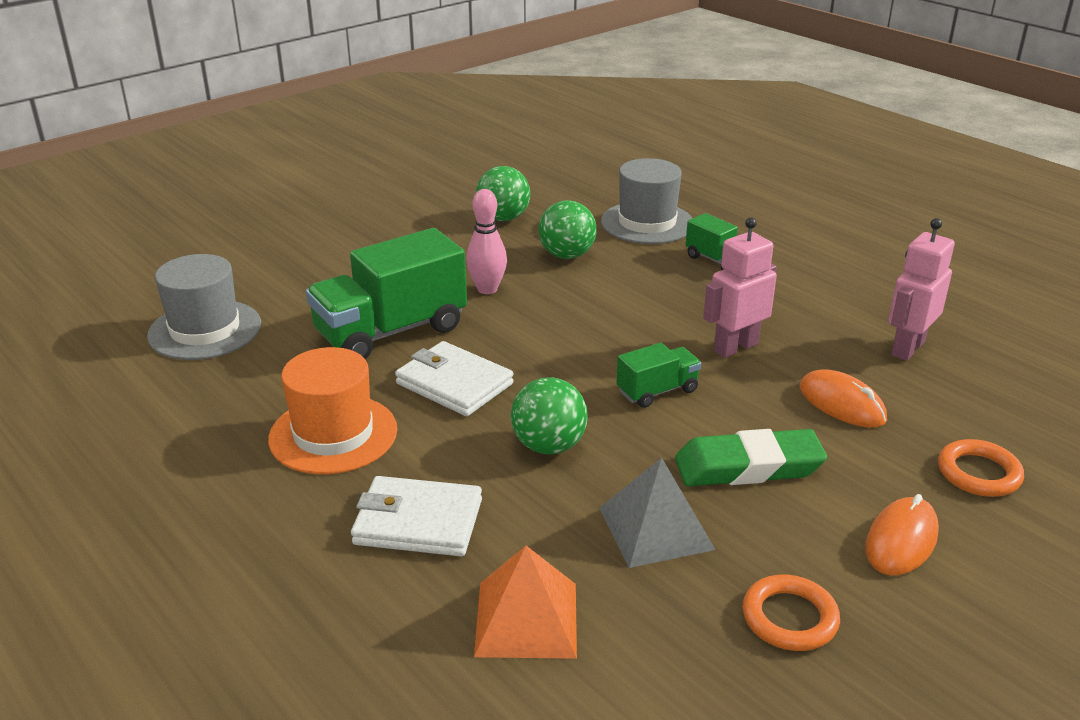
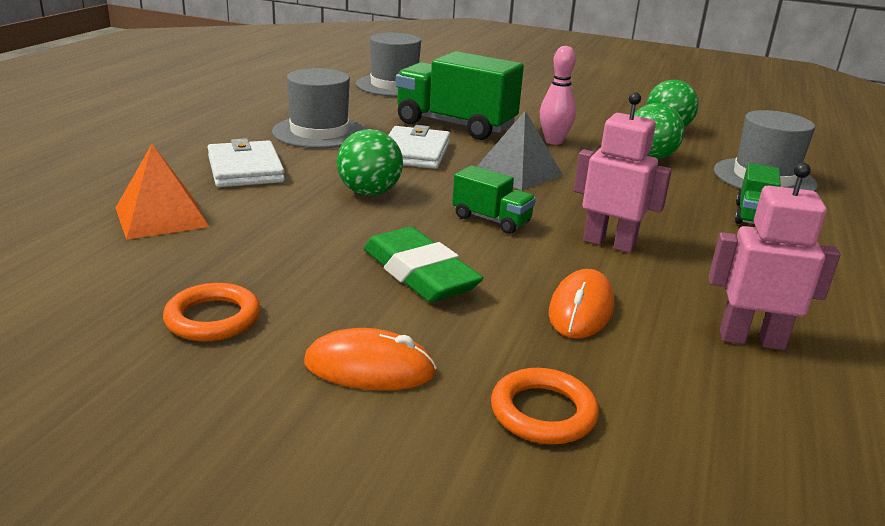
camera: 60 degrees right, 5 degrees down
orange hat [268,347,398,474] -> grey hat [272,68,366,148]
grey pyramid [599,457,716,568] -> grey pyramid moved to [477,111,563,190]

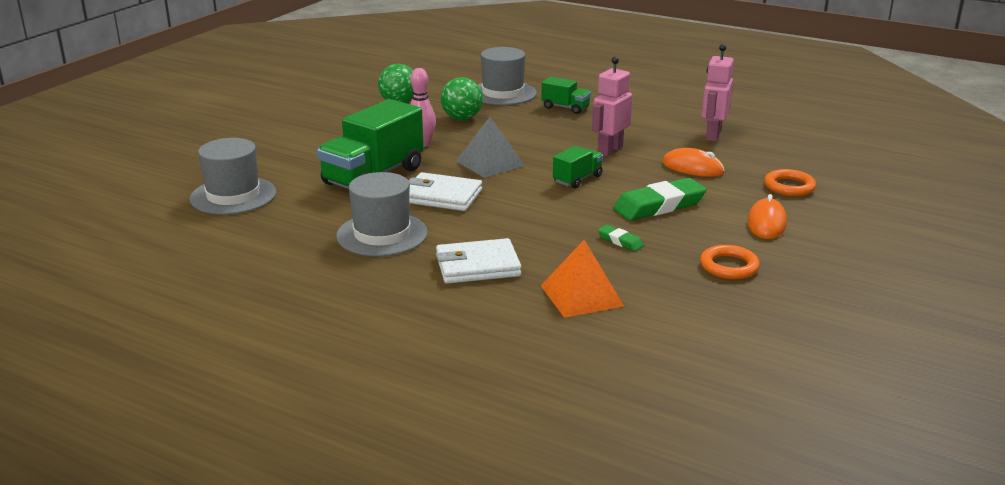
camera: 80 degrees left, 0 degrees up
green ball [337,129,403,196] -> none
none -> green eraser [598,225,644,251]

